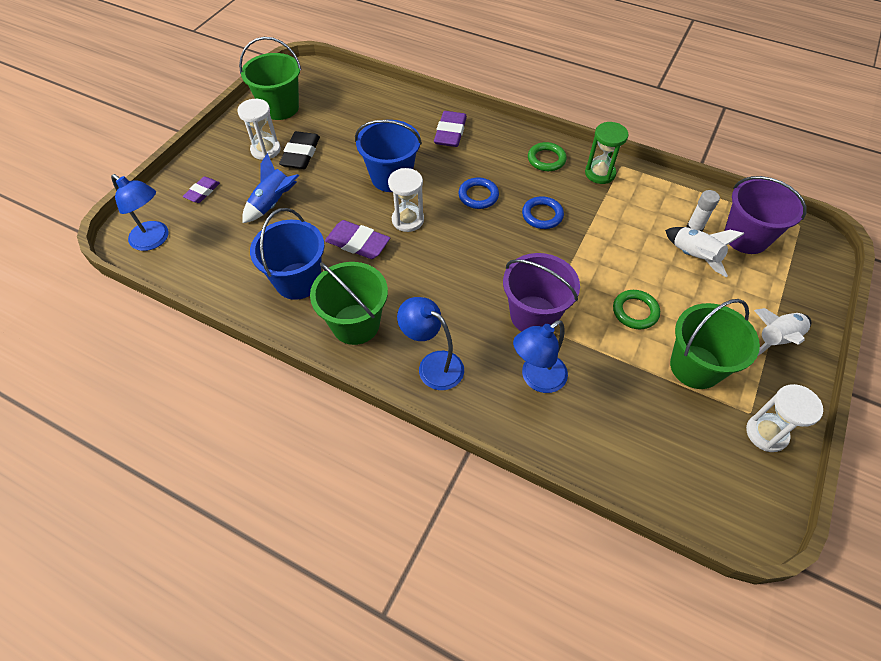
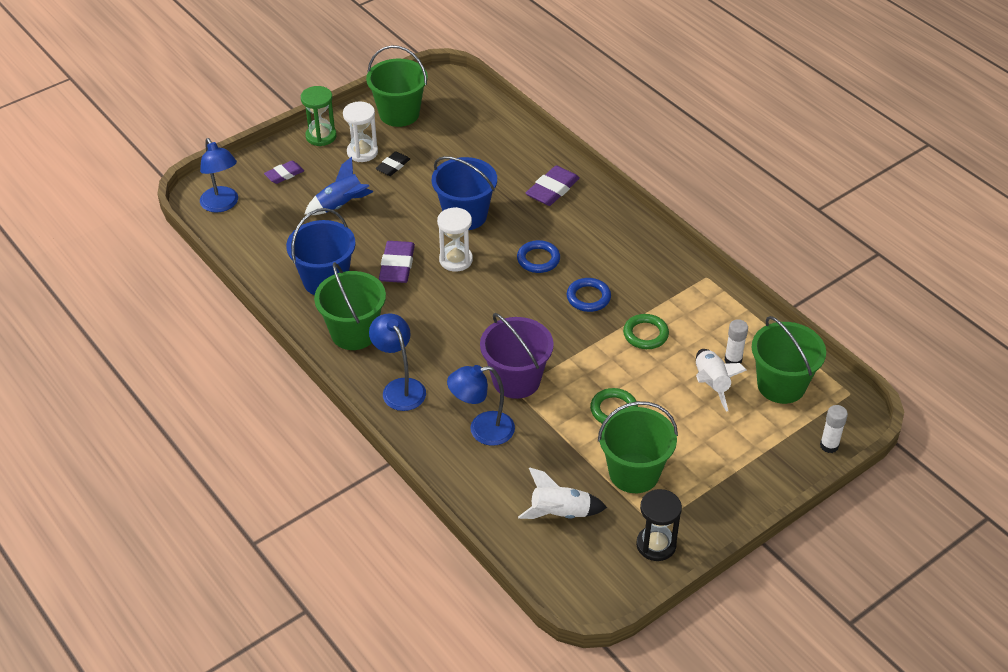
camera: 25 degrees right, 10 degrees down
black eraser [279,131,320,169] -> black eraser [375,151,410,176], size x0.63
purple eraser [325,220,390,259] -> purple eraser turned 45 degrees clockwise [379,241,415,283]
green ring [528,142,567,171] -> green ring moved to [623,314,669,349]
green hourglass [585,122,628,184] -> green hourglass moved to [301,86,337,146]
purple bucket [724,176,807,254] -> green bucket [752,316,826,404]
white hourglass [746,384,823,452] -> black hourglass [636,489,682,561]
white rocket [754,308,811,355] -> white rocket moved to [518,467,607,519]
none -> white glue stick [820,405,848,453]

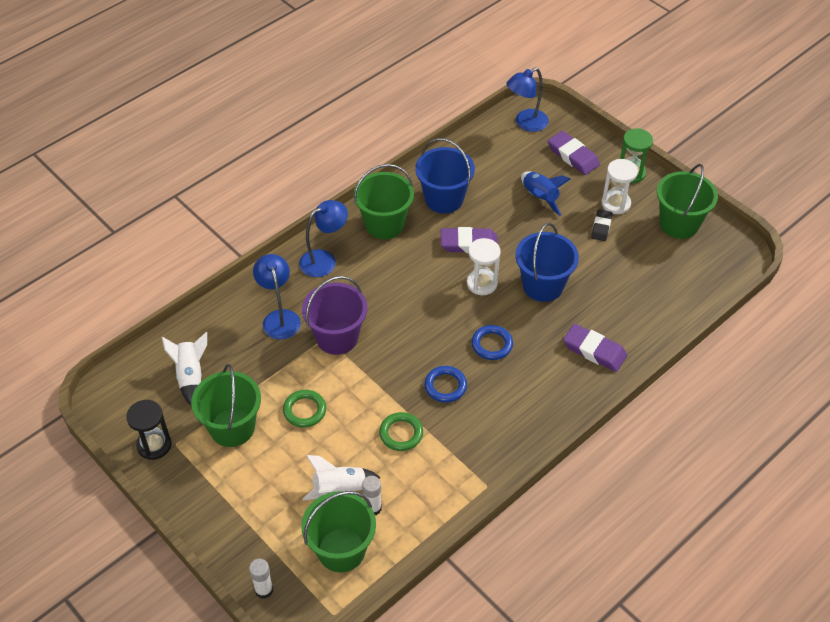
camera: 85 degrees right, 5 degrees up
purple eraser [264,161,304,184] -> purple eraser [548,131,600,175], size x1.59
black eraser [375,151,410,176] -> black eraser turned 75 degrees clockwise [591,209,613,241]

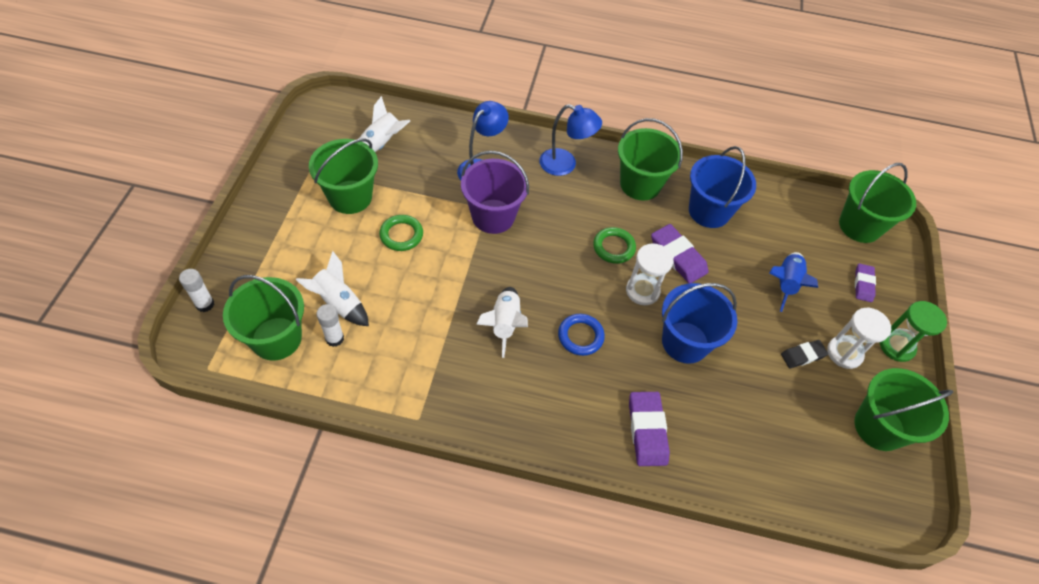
camera: 50 degrees right, 5 degrees up
black hourglass [126,400,172,460] -> none
green ring [379,412,423,451] -> green ring moved to [593,227,636,264]
blue ring [424,366,467,403] -> white rocket [477,287,528,358]
blue lamp [506,67,549,132] -> green bucket [839,163,916,243]
purple eraser [548,131,600,175] -> purple eraser [855,263,876,302], size x0.63

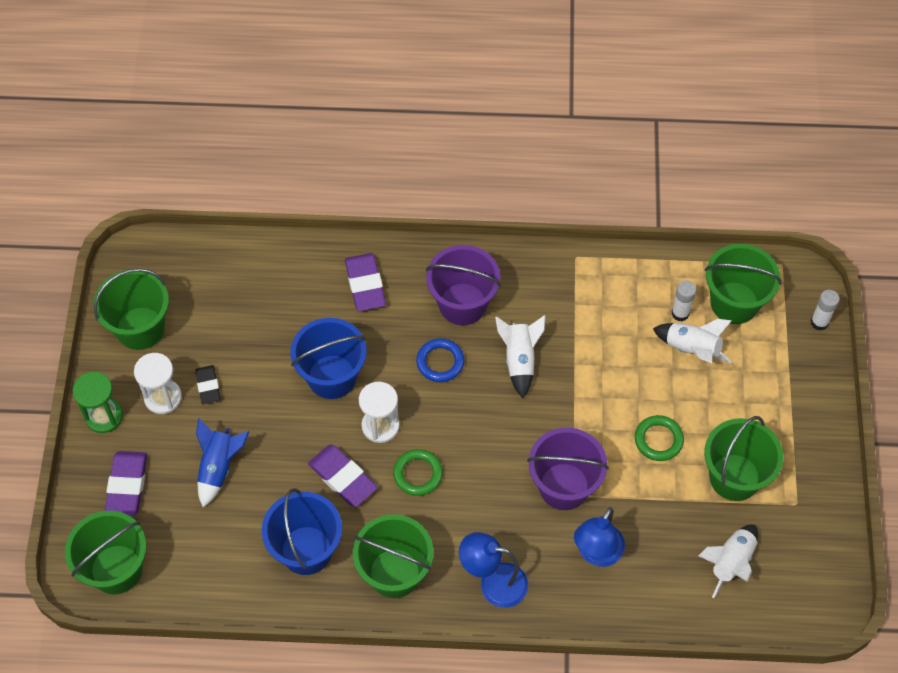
camera: 175 degrees right, 5 degrees up
black eraser [781,340,828,368] -> black eraser turned 75 degrees counterclockwise [195,365,221,404]
purple eraser [855,263,876,302] -> purple eraser [104,451,147,516], size x1.59
none -> purple bucket [426,245,501,325]

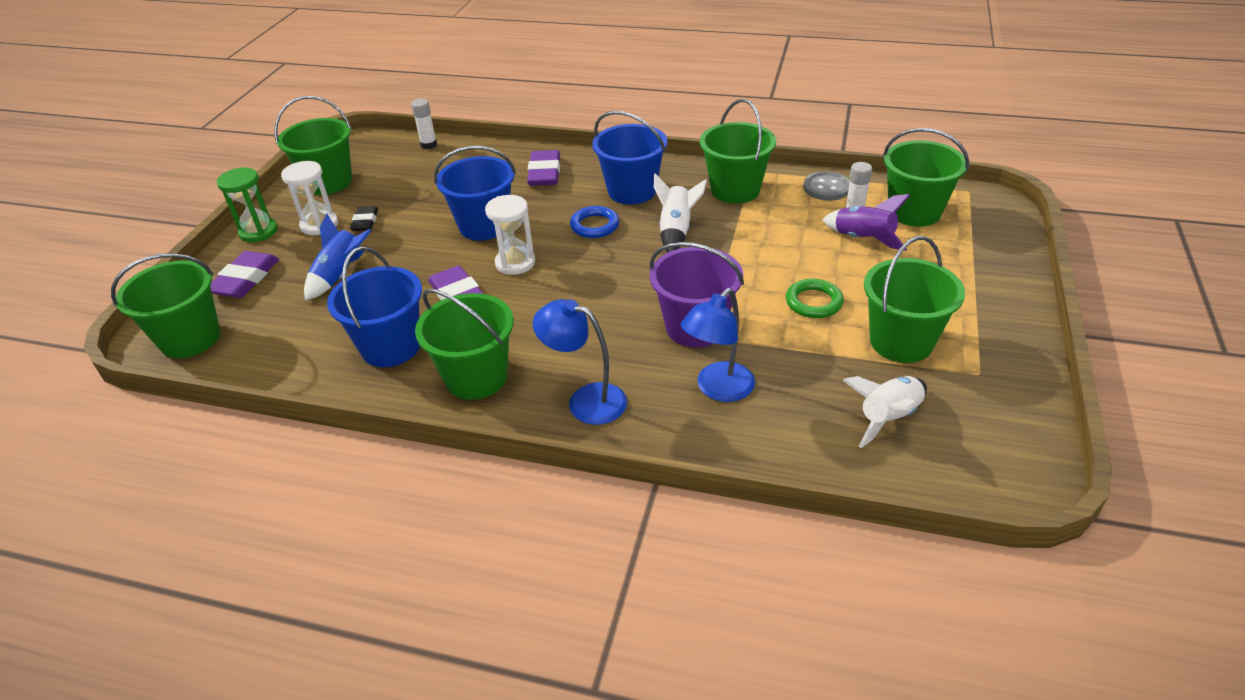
camera: 15 degrees right, 20 degrees down
green ring [393,449,443,496] -> none
purple bucket [426,245,501,325] -> blue bucket [592,111,668,205]
white rocket [653,319,733,363] -> purple rocket [823,194,910,251]
white glue stick [810,290,840,330] -> white glue stick moved to [411,99,437,149]
none -> green bucket [700,99,776,204]
none -> grey button [803,171,850,201]

